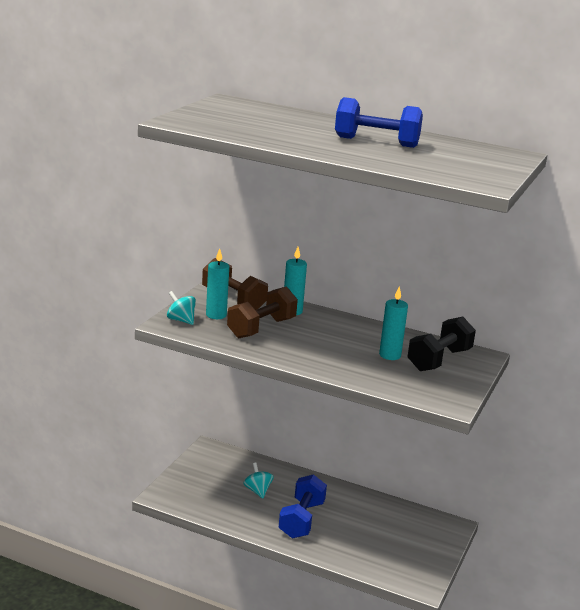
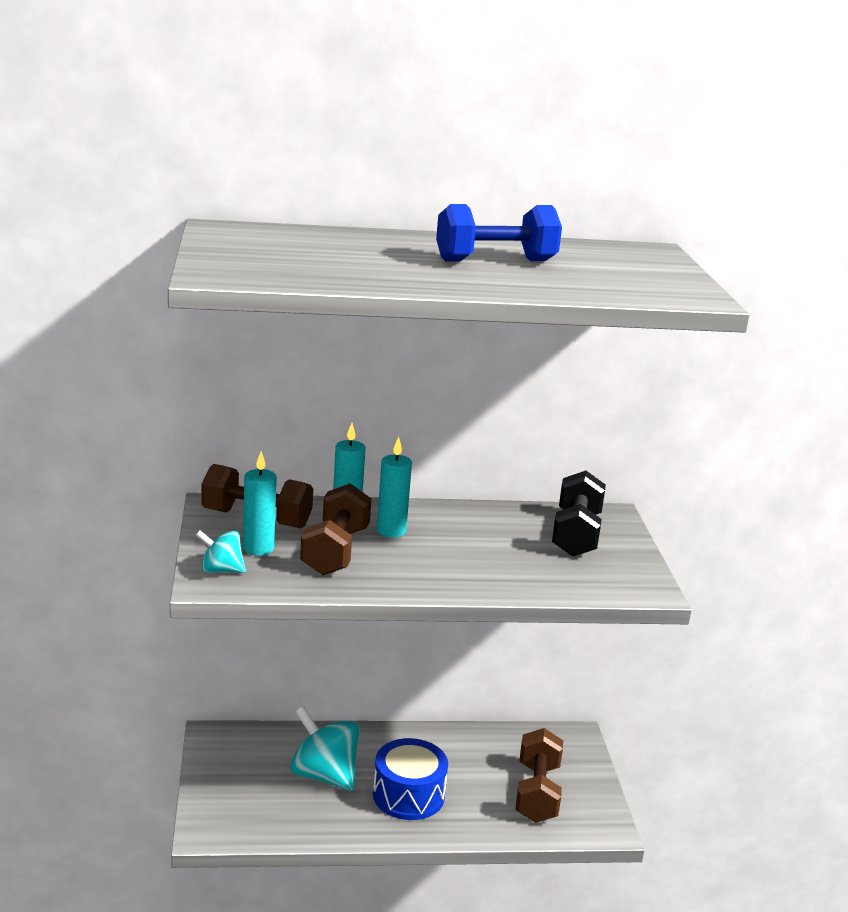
camera: 30 degrees left, 0 degrees up
turquoise spinning top [243,463,274,499] -> turquoise spinning top [290,706,360,791], size x1.80
blue dumbbell [278,474,327,539] -> blue drum [373,738,448,820]
turquoise candle [379,286,408,360] -> turquoise candle moved to [377,437,412,538]
none -> brown dumbbell [515,728,563,823]

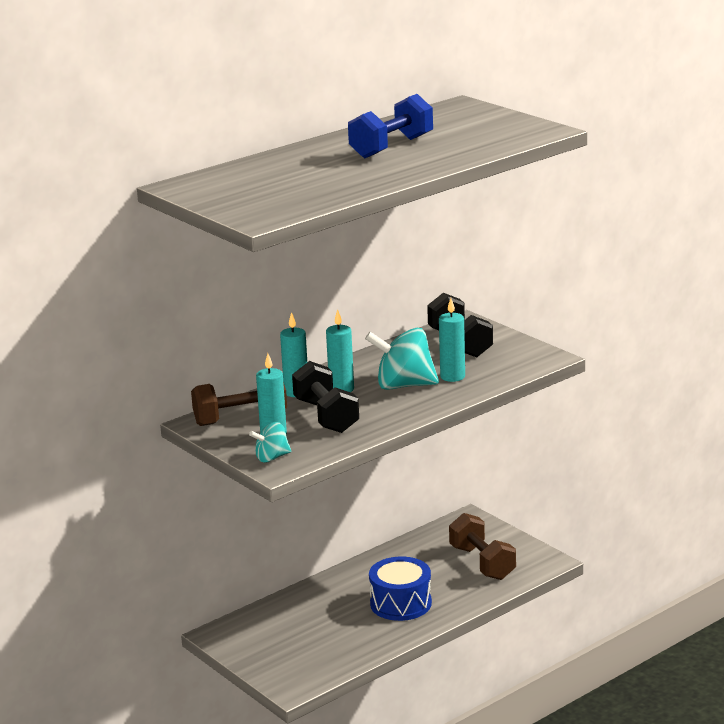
camera: 30 degrees left, 0 degrees up
turquoise spinning top [290,706,360,791] -> turquoise spinning top moved to [365,328,439,390]
brown dumbbell [300,484,372,575] -> black dumbbell [292,361,359,433]
none -> turquoise candle [439,298,465,382]

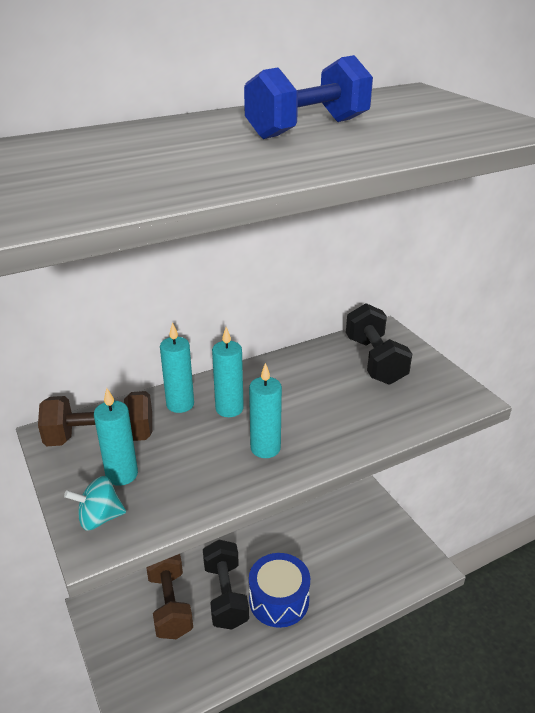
camera: 10 degrees right, 10 degrees up
black dumbbell [292,361,359,433] -> black dumbbell moved to [203,540,249,630]
turquoise spinning top [365,328,439,390] -> none
turquoise candle [439,298,465,382] -> turquoise candle moved to [249,363,282,458]
brown dumbbell [449,513,516,580] -> brown dumbbell moved to [146,554,193,639]

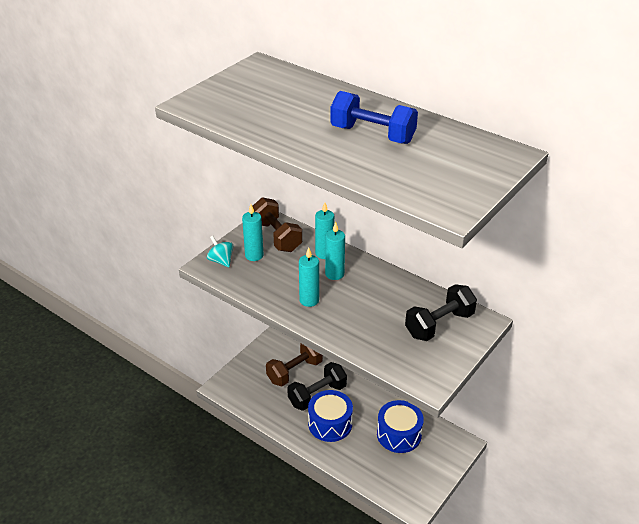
camera: 65 degrees right, 5 degrees up
none -> blue drum [377,400,424,453]

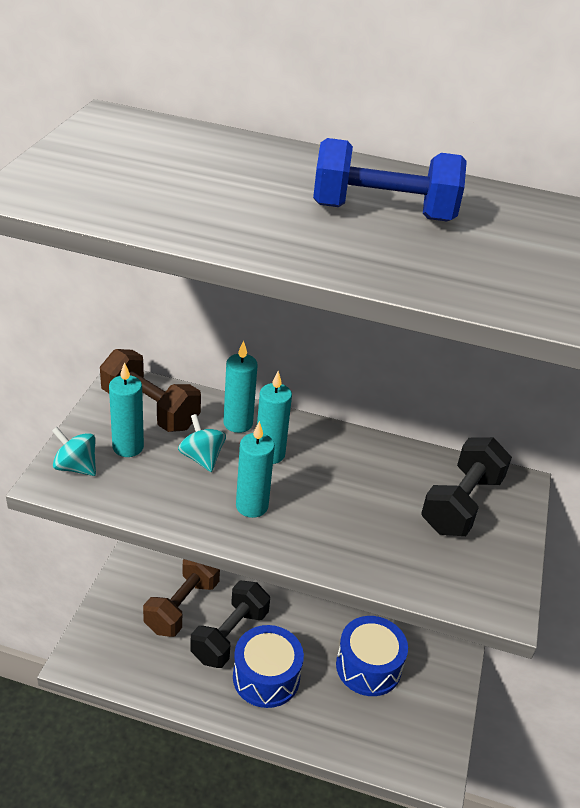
camera: 25 degrees left, 0 degrees up
none -> turquoise spinning top [178,414,226,472]

